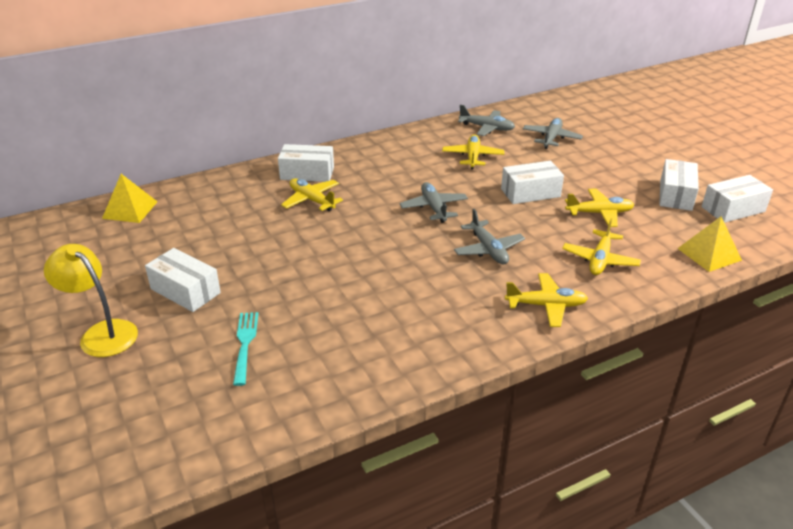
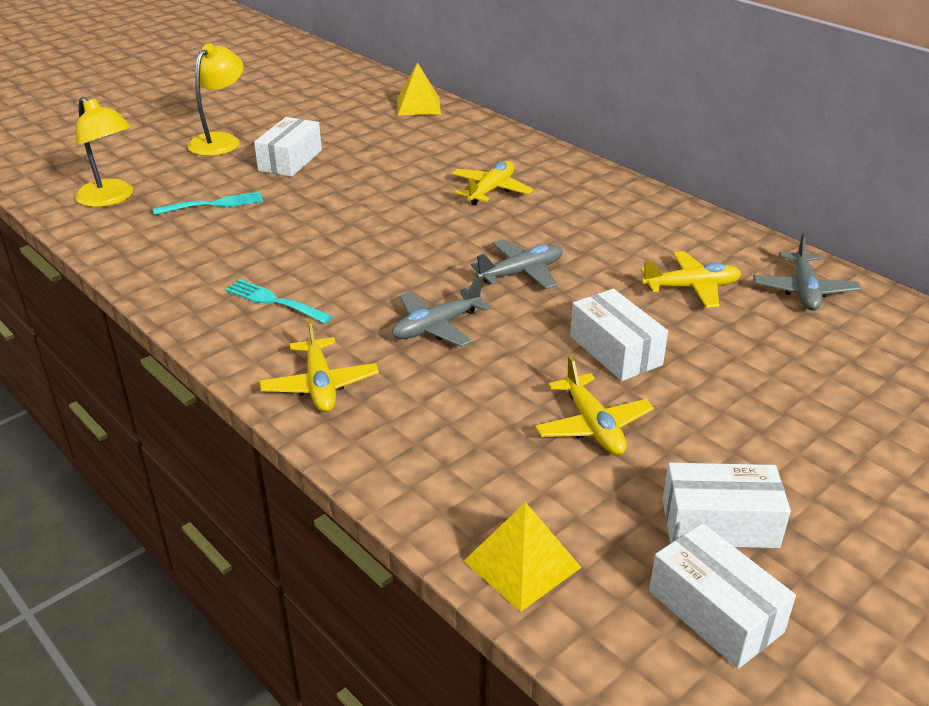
camera: 75 degrees right, 0 degrees up
white box [278,144,334,182] -> none
grey plane [523,118,583,149] -> none
yellow plane [562,218,641,275] -> none
none -> yellow lamp [75,97,133,207]
none -> turquoise fork [225,279,333,324]

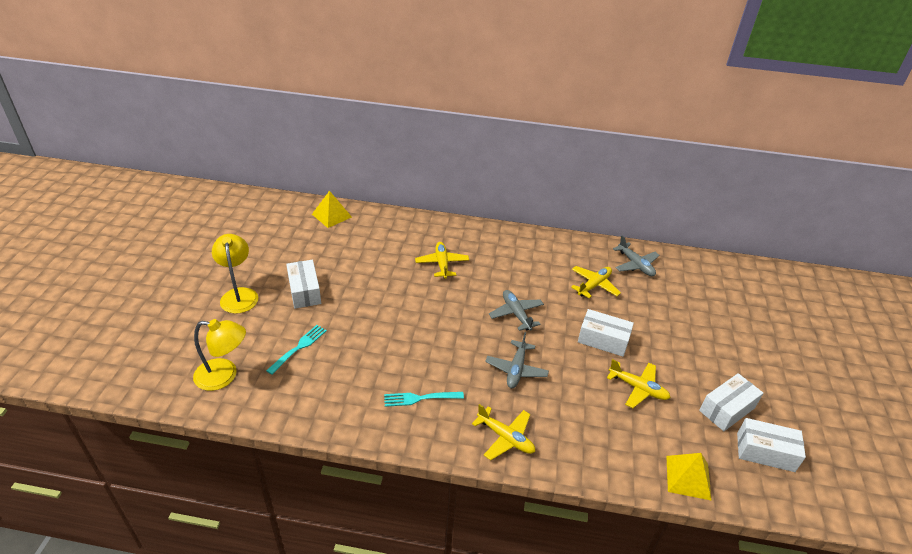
camera: 40 degrees left, 5 degrees up
grey plane [471,239,563,289] -> grey plane turned 45 degrees counterclockwise [489,290,544,331]

